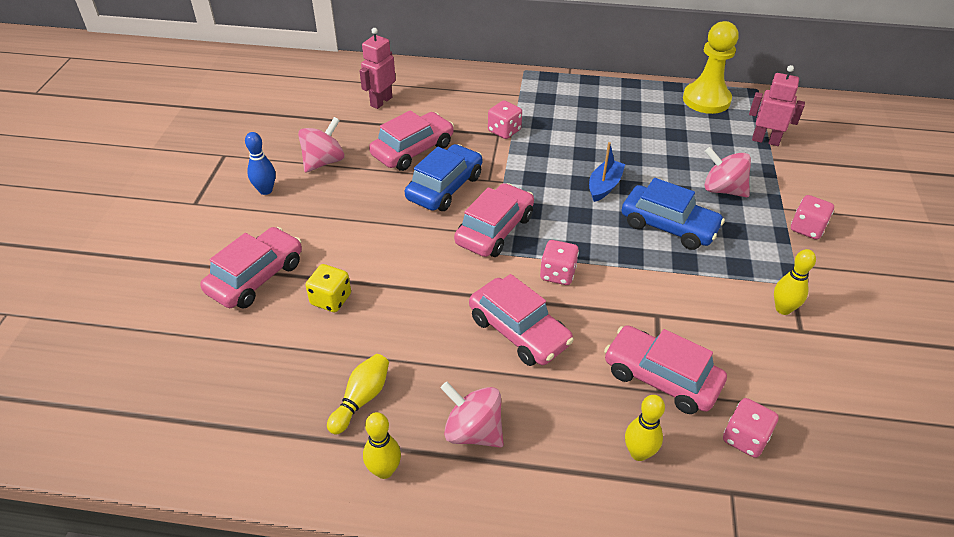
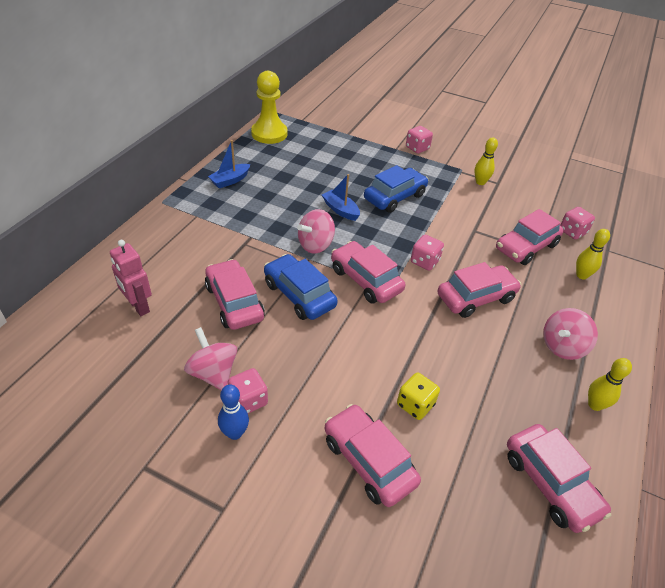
camera: 75 degrees left, 0 degrees up
yellow bowling pin [327,354,389,435] -> none
pink dice [488,101,522,139] -> pink dice moved to [228,368,268,413]
pink spinning top [704,147,751,198] -> pink spinning top moved to [297,209,335,253]
pink robot [749,65,805,146] -> none
none -> blue boat [208,140,250,188]
none -> pink car [507,424,611,533]

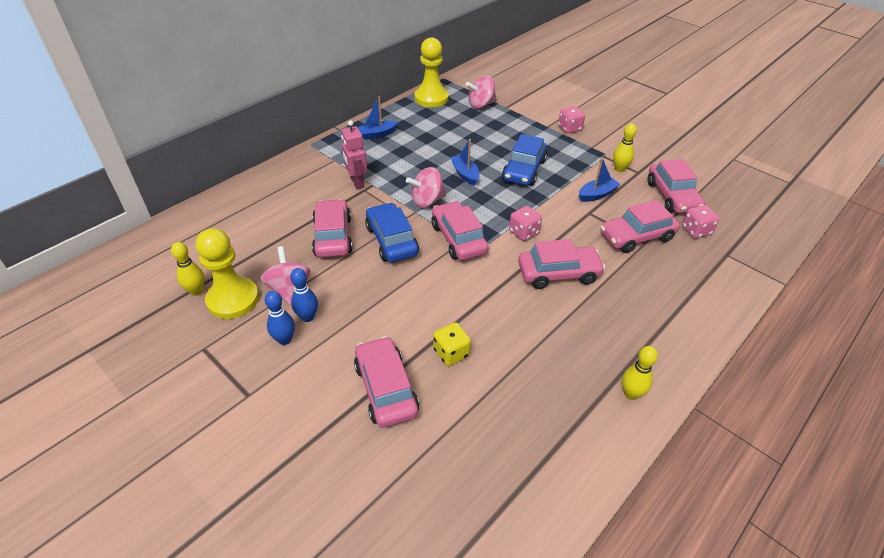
camera: 20 degrees right, 0 degrees up
pink robot [110,240,152,316] -> pink robot moved to [341,120,367,189]
pink dice [228,368,268,413] -> blue bowling pin [290,268,318,322]
blue car [364,165,428,213] -> blue car turned 135 degrees clockwise [502,134,547,186]
pink car [507,424,611,533] -> pink car moved to [648,159,705,213]
pink spinning top [543,308,598,360] -> pink spinning top moved to [466,76,497,109]
yellow bowling pin [576,229,610,279] -> yellow bowling pin moved to [171,242,205,296]
none -> yellow pawn [196,228,259,319]
none -> blue boat [579,158,621,202]

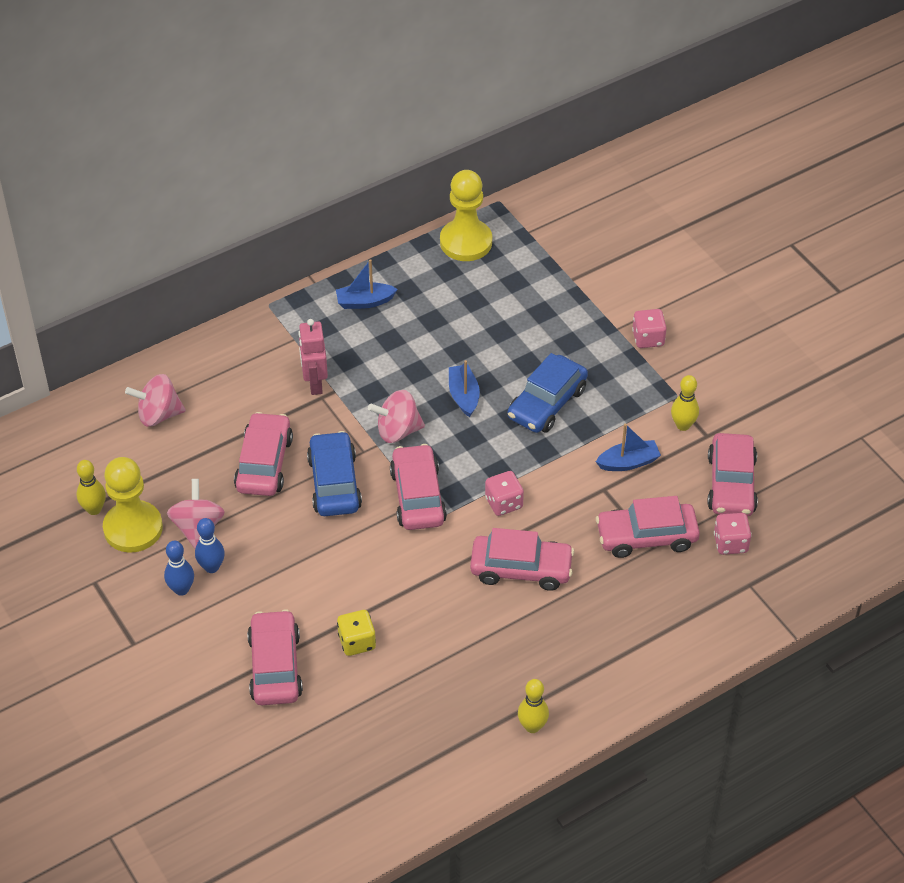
camera: 15 degrees right, 5 degrees up
pink spinning top [466,76,497,109] -> pink spinning top moved to [125,374,186,427]

